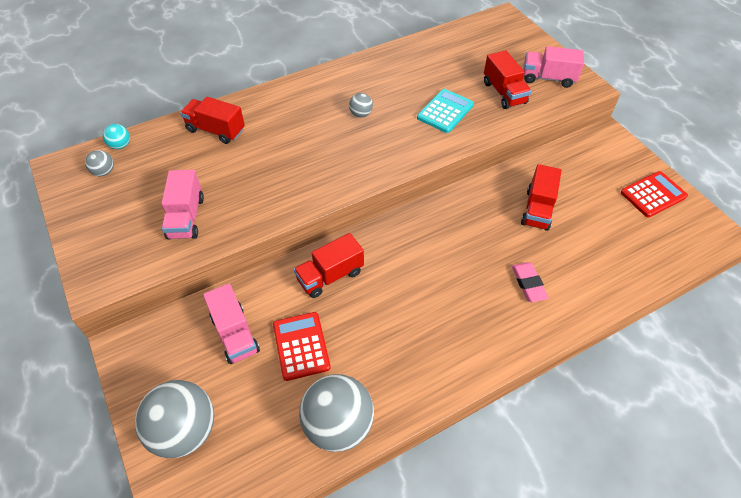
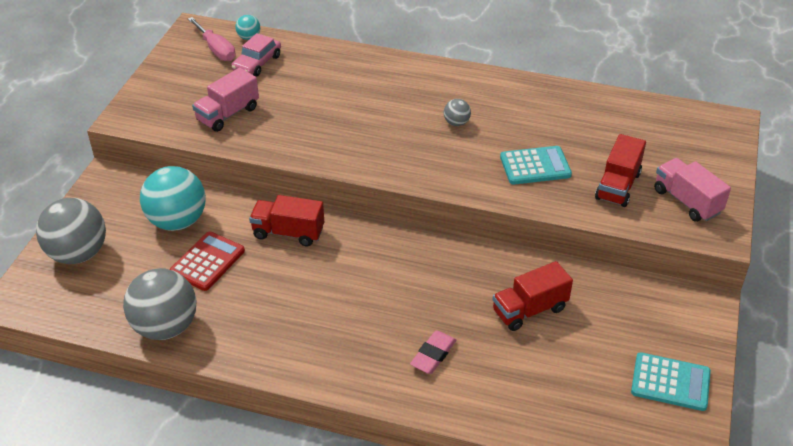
camera: 45 degrees right, 10 degrees down
grey ball [85,150,114,176] -> pink screwdriver [188,17,236,61]
red truck [180,97,245,144] -> none
pink truck [203,283,260,364] -> turquoise ball [140,166,206,231]
red calculator [621,171,688,218] -> turquoise calculator [631,352,711,411]
none -> pink car [231,33,281,76]

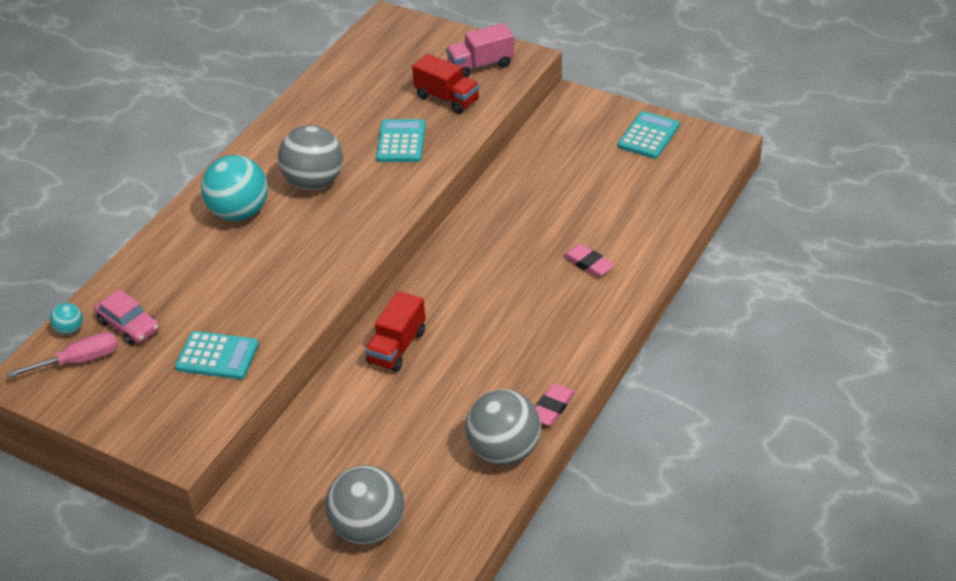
camera: 75 degrees left, 0 degrees up
turquoise ball [140,166,206,231] -> turquoise ball moved to [201,155,268,221]
red calculator [169,231,245,291] -> none
pink truck [192,68,259,132] -> turquoise calculator [175,331,259,379]
grey ball [444,99,471,126] -> grey ball [278,125,343,190], size x2.21
red truck [492,261,573,331] -> none
none -> pink eraser [536,383,575,426]

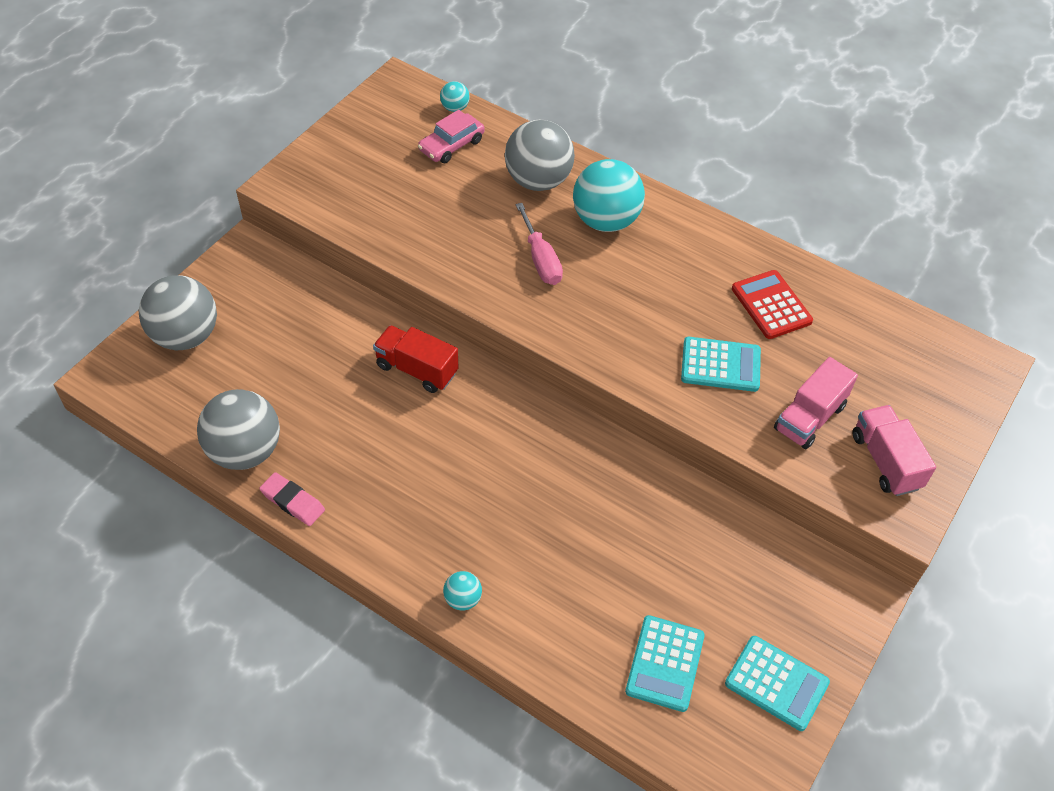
camera: 90 degrees right, 10 degrees up
pink screwdriver [7,332,118,378] -> pink screwdriver moved to [516,203,563,285]
turquoise calculator [175,331,259,379] -> turquoise calculator moved to [625,615,705,712]
grey ball [278,125,343,190] -> grey ball moved to [505,120,575,191]
red truck [412,54,480,114] -> pink truck [774,357,858,449]
pink eraser [563,244,615,277] -> none
none -> turquoise ball [443,571,482,611]
none -> red calculator [732,270,813,339]

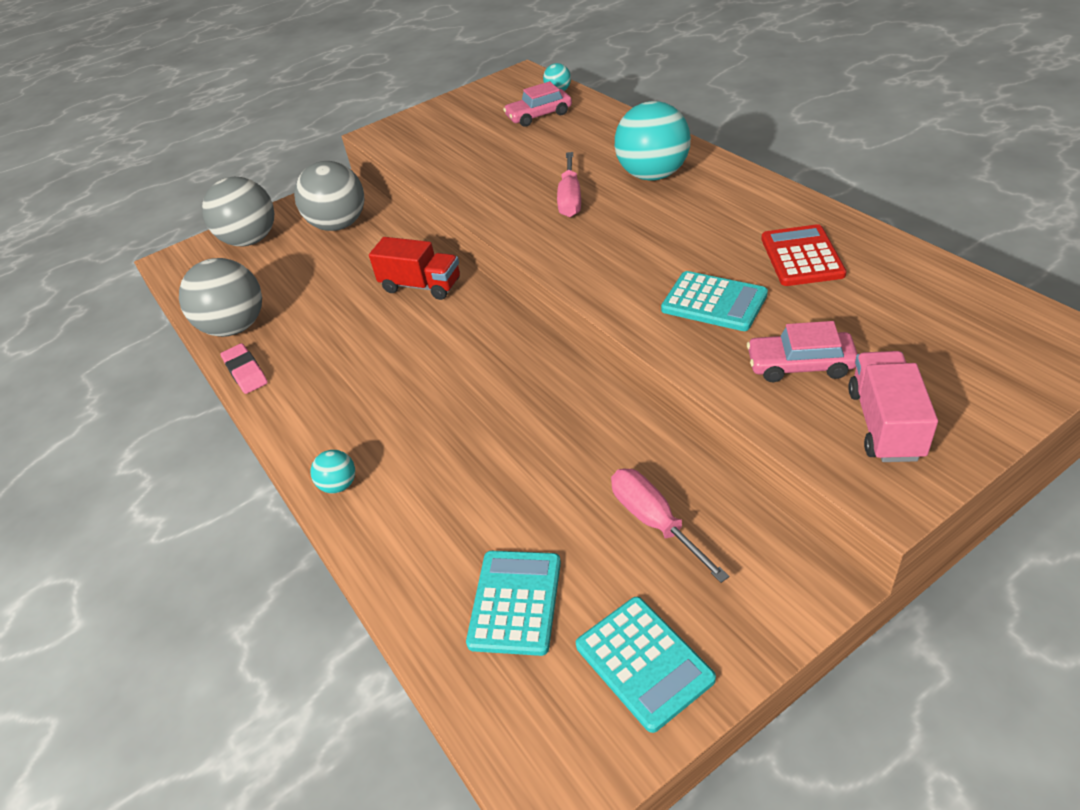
camera: 30 degrees right, 10 degrees down
red truck [373,325,459,393] -> red truck turned 150 degrees clockwise [369,237,460,300]
grey ball [505,120,575,191] -> grey ball moved to [294,161,364,231]
turquoise calculator [625,615,705,712] -> turquoise calculator turned 150 degrees clockwise [466,551,561,656]
pink truck [774,357,858,449] -> pink car [747,321,858,382]
none -> pink screwdriver [611,469,729,583]

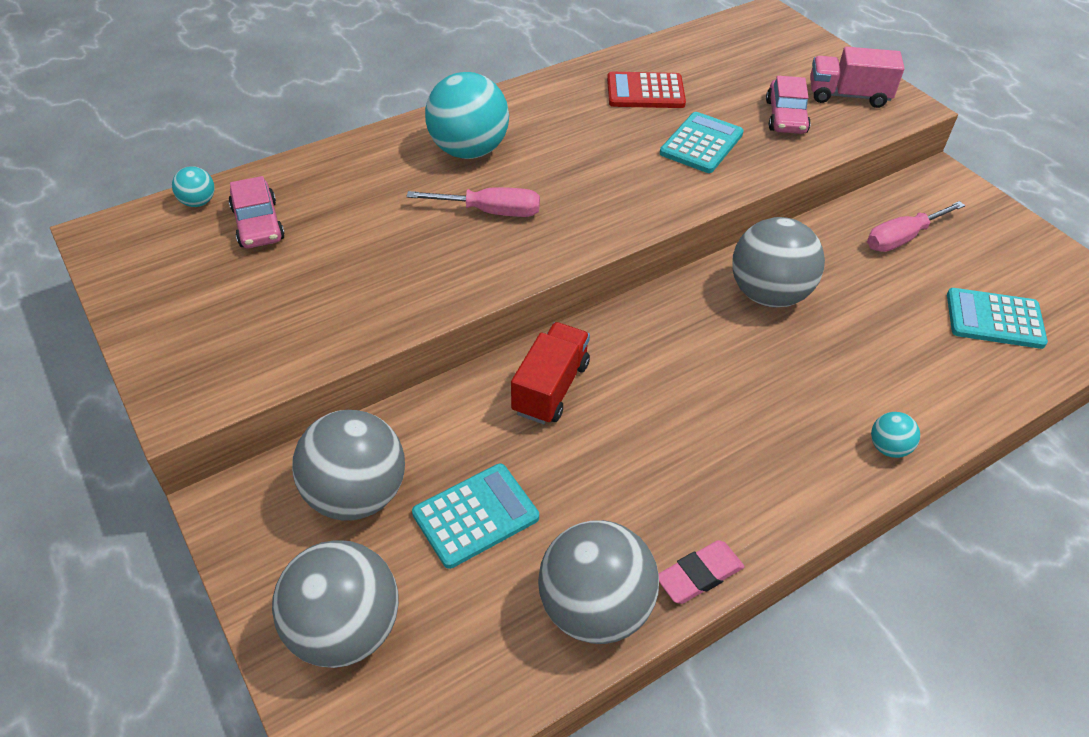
camera: 95 degrees left, 5 degrees up
turquoise calculator [576,597,716,733] -> turquoise calculator moved to [412,464,539,569]
none -> grey ball [732,217,825,307]

